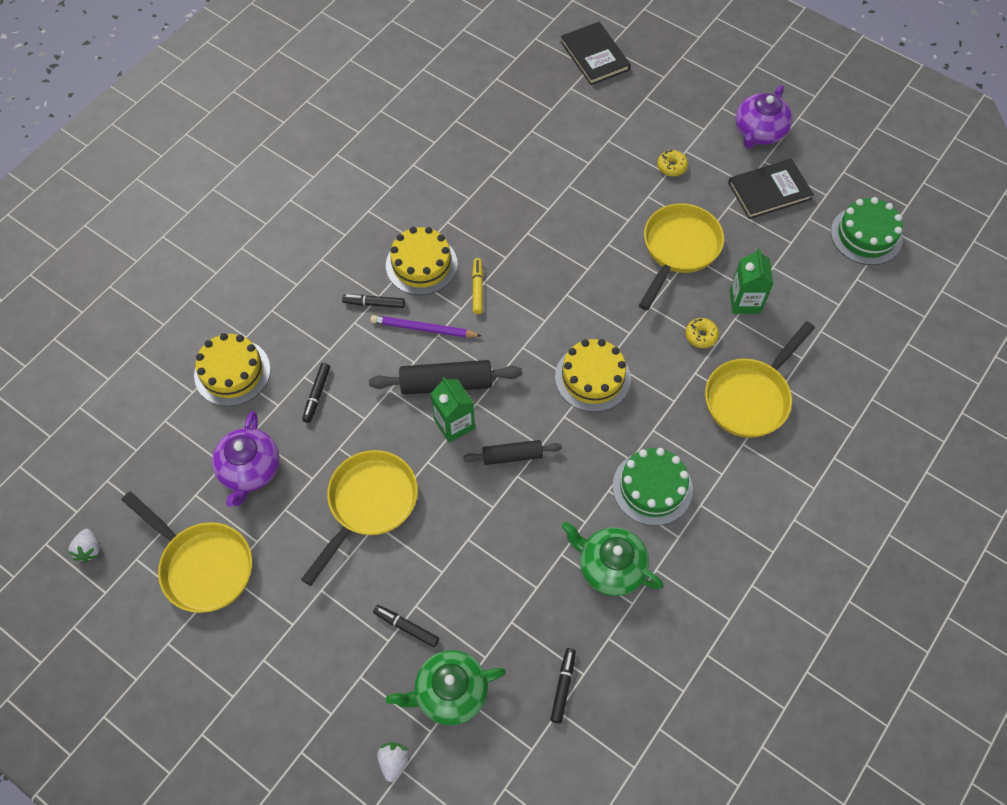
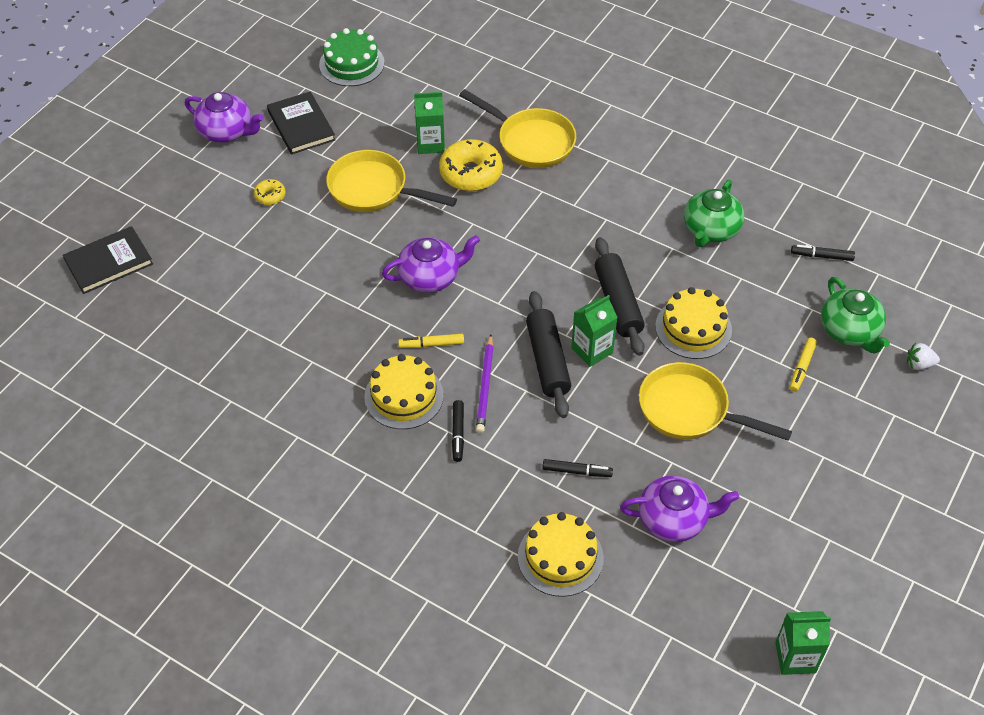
camera: 95 degrees left, 10 degrees down
white strawberry [69,529,100,562] -> green carton [775,611,831,675]
yellow pan [122,491,252,613] -> none
black marker [373,605,439,648] -> yellow marker [790,338,817,392]
black rolling pin [463,440,562,465] -> black rolling pin [594,237,645,356], size x1.59
yellow cake [555,339,631,412] -> yellow cake moved to [655,287,732,359]
green cake [613,448,693,526] -> none
yellow donut [685,318,719,348] -> yellow donut [439,139,503,191], size x2.04
none -> purple teapot [382,235,480,293]

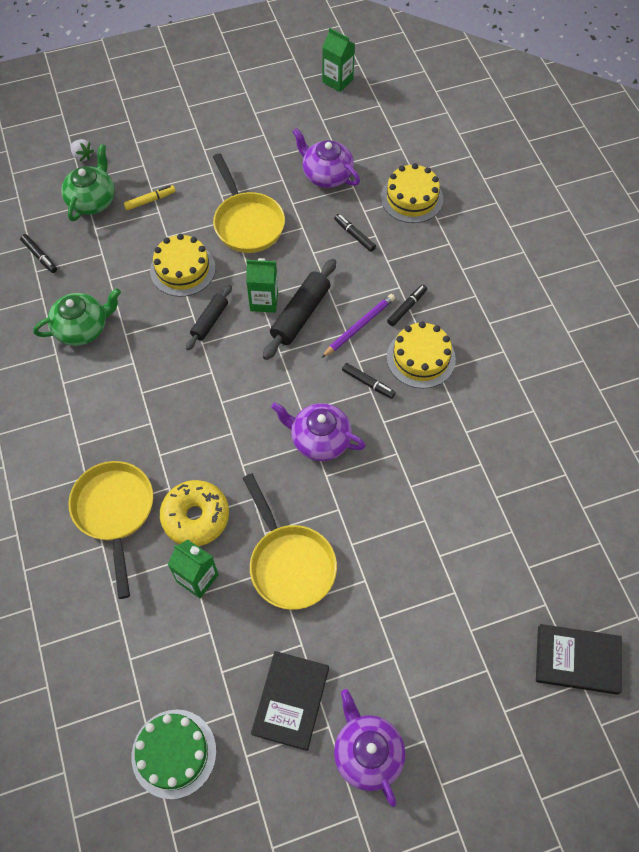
camera: 140 degrees left, 10 degrees up
yellow donut [254,179,286,205] -> none
yellow marker [398,334,464,348] -> black marker [342,363,396,399]
black rolling pin [594,237,645,356] -> black rolling pin [186,285,232,350], size x0.63

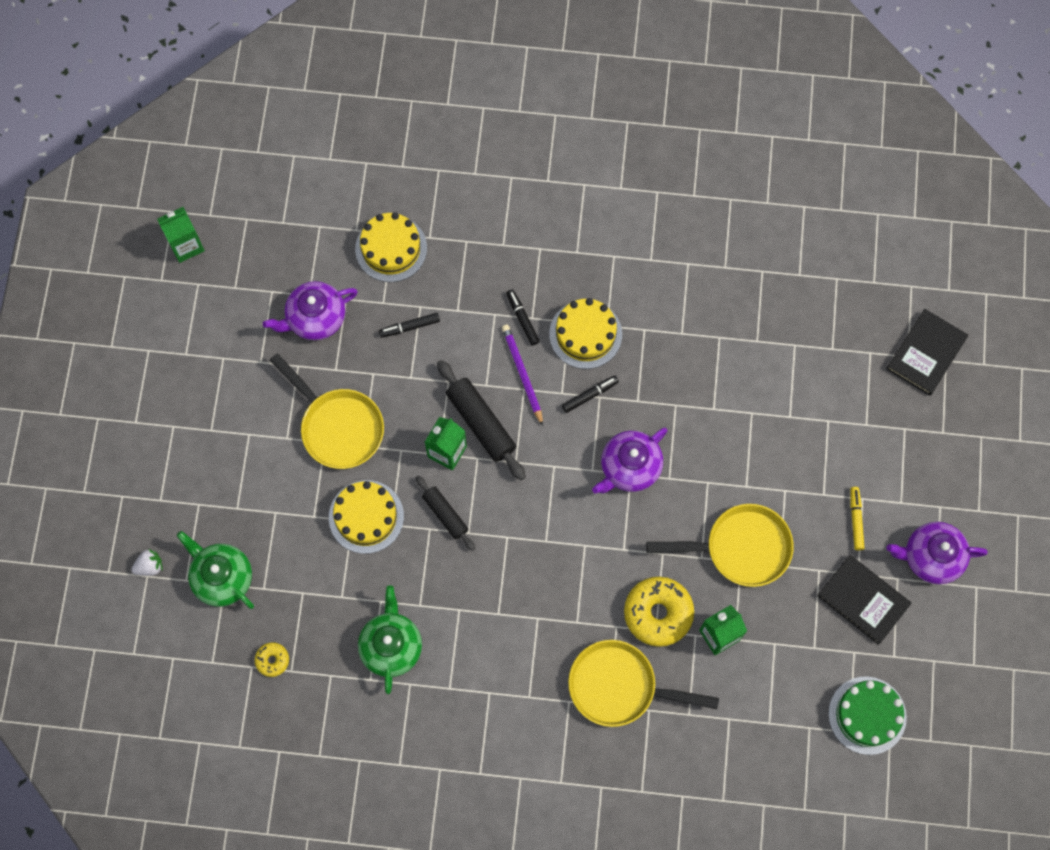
camera: 65 degrees left, 10 degrees up
black marker [20,234,57,273] -> yellow donut [255,642,289,677]
yellow marker [124,185,176,210] -> yellow marker moved to [850,487,864,550]
yellow pan [213,153,285,253] -> yellow pan turned 45 degrees clockwise [269,353,384,469]

